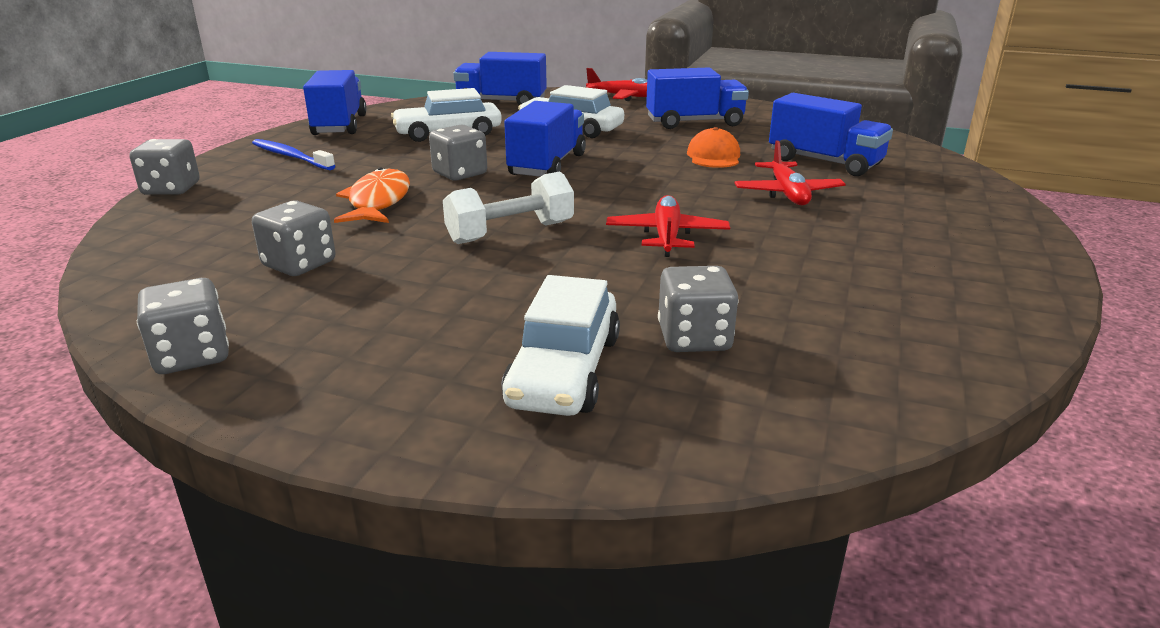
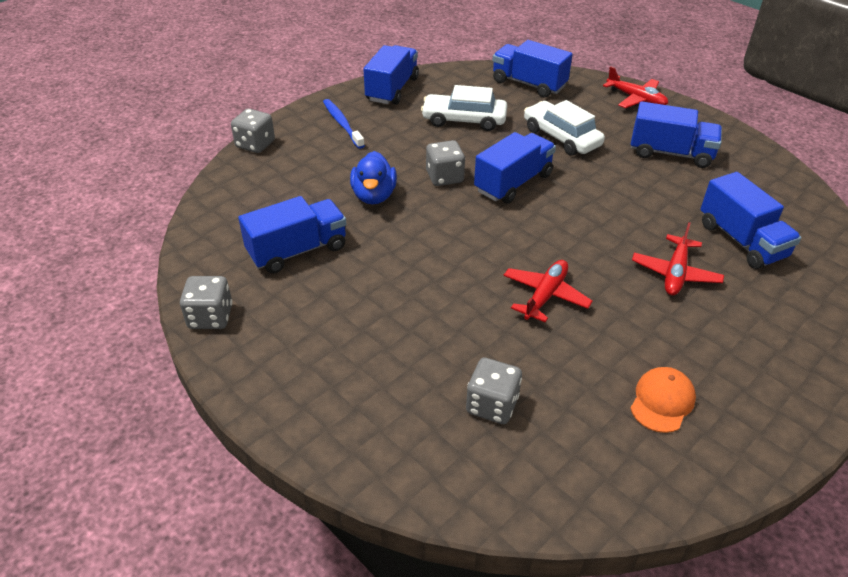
camera: 25 degrees right, 15 degrees up
grey dice [252,201,335,276] -> blue truck [238,196,346,273]
orange fish [334,167,410,223] -> blue duck [350,151,397,204]
white dumbbell [443,172,574,244] -> none
white car [501,275,620,416] -> none
orange cap [687,127,740,168] -> orange cap moved to [630,367,696,433]

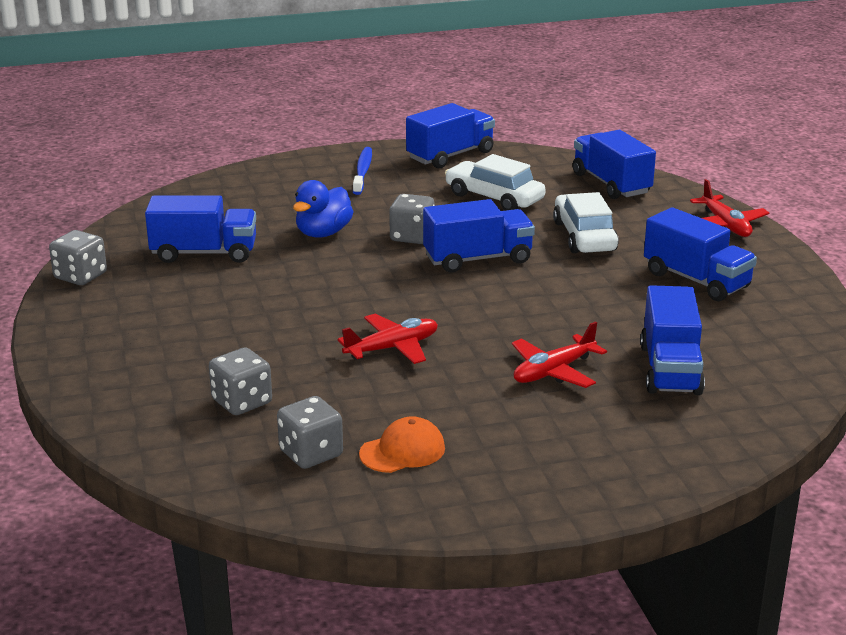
camera: 30 degrees right, 15 degrees down
grey dice [231,109,275,153] -> grey dice moved to [277,396,343,469]

